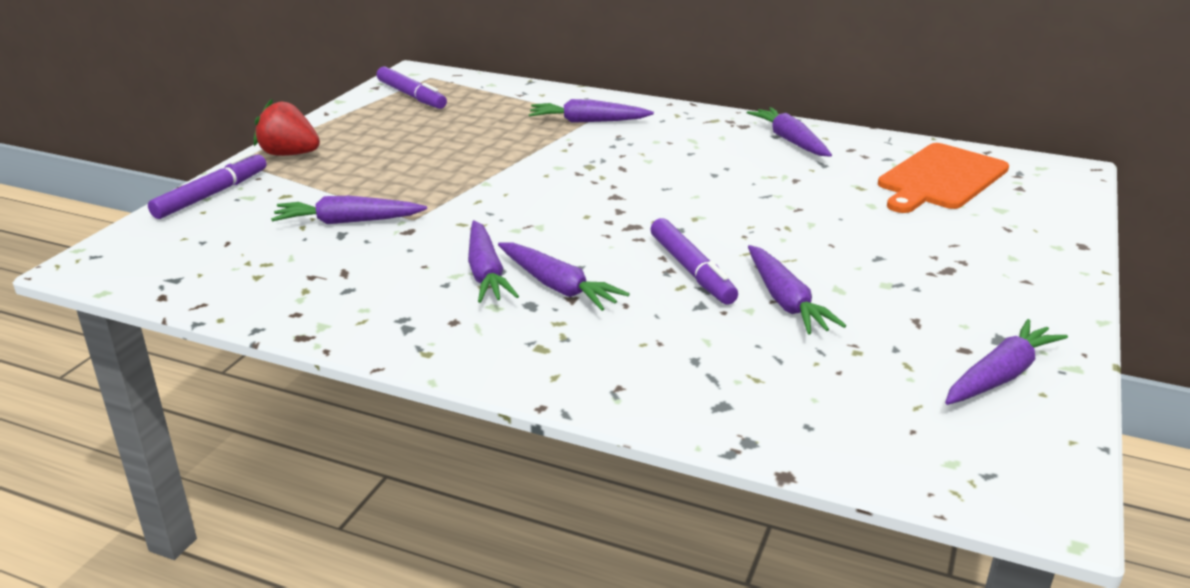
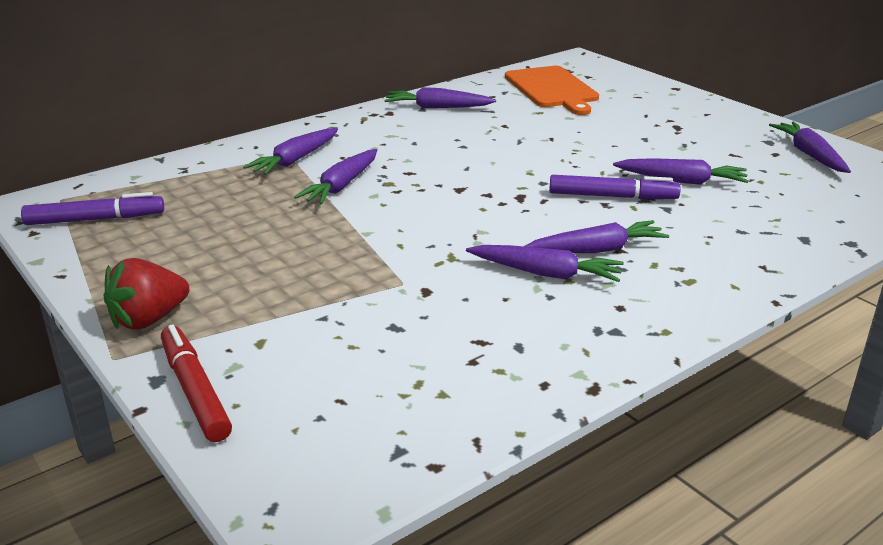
camera: 60 degrees left, 0 degrees up
purple marker [148,152,267,219] -> red marker [161,324,232,442]
purple carrot [271,196,427,224] -> purple carrot moved to [294,149,377,204]

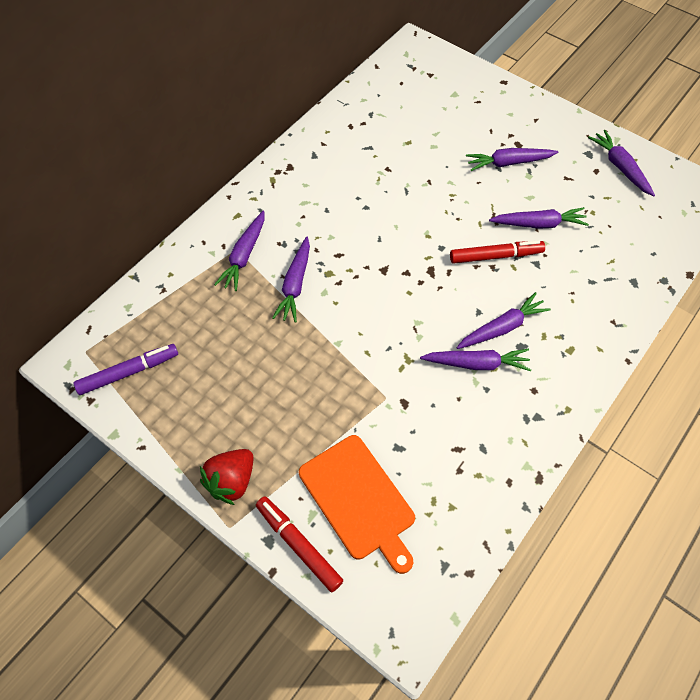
camera: 15 degrees left, 30 degrees up
purple carrot [385,87,496,108] -> purple carrot moved to [466,148,558,171]
orange cutting board [505,66,599,115] -> orange cutting board moved to [299,435,415,574]
purple marker [549,175,681,200] -> red marker [450,240,545,264]

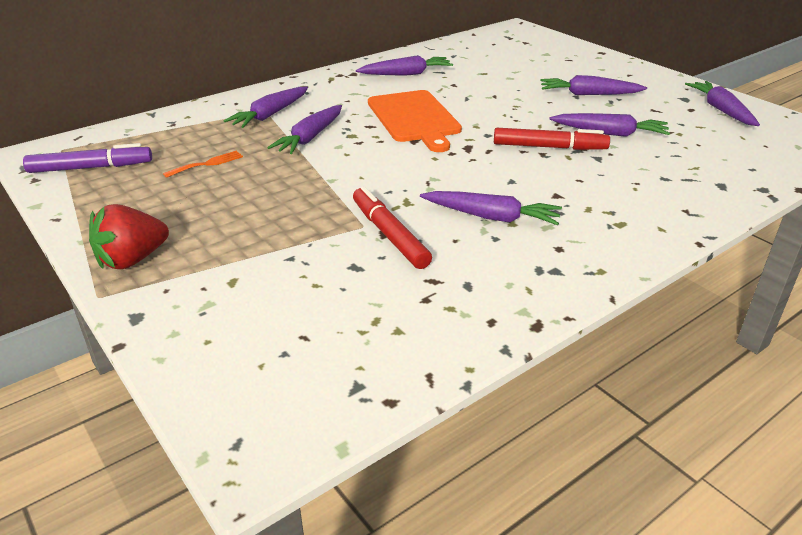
camera: 15 degrees right, 25 degrees down
red marker [256,497,343,592] -> red marker moved to [353,186,432,269]
orange cutting board [299,435,415,574] -> orange cutting board moved to [368,90,462,152]
purple carrot [457,292,551,349] -> purple carrot moved to [356,55,453,76]
none -> orange fork [163,151,243,178]

